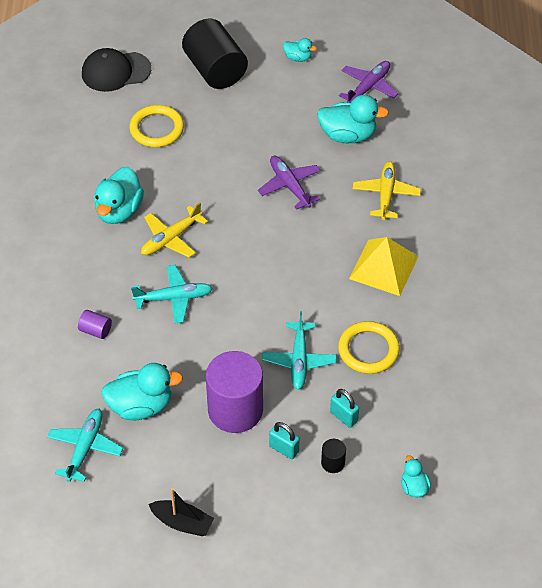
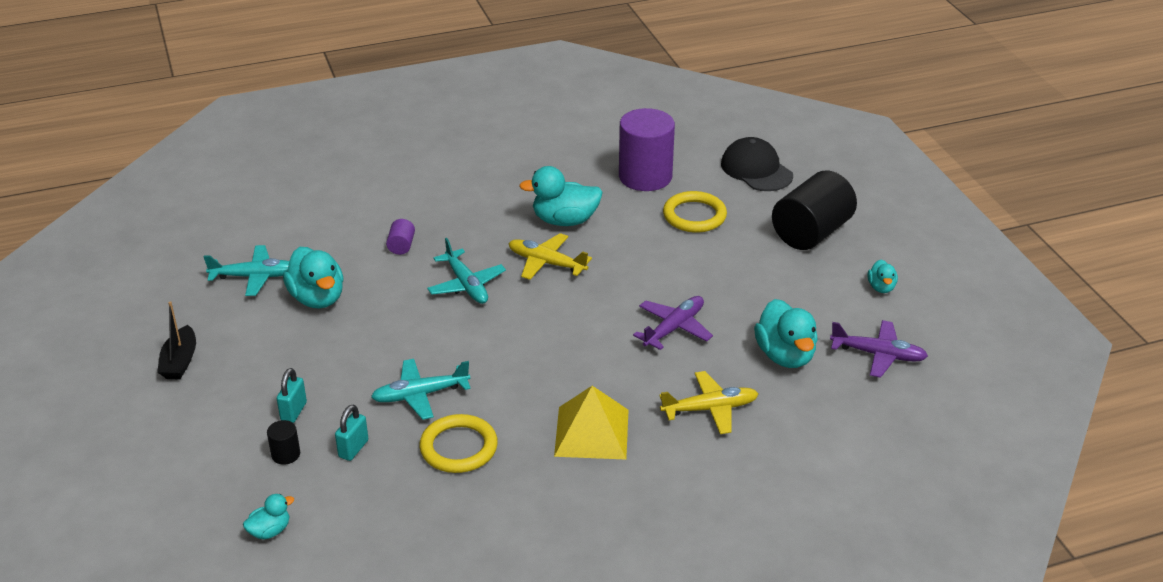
camera: 70 degrees right, 15 degrees down
purple cylinder [206,351,263,433] -> purple cylinder moved to [619,108,675,191]

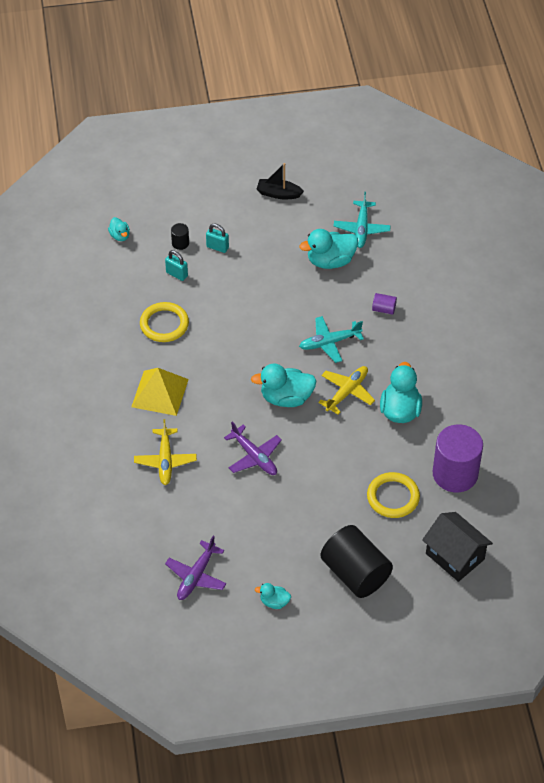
camera: 100 degrees right, 15 degrees up
turquoise plane [371,359,471,420] -> none
black cap [721,137,793,191] -> black house [422,512,493,582]
turquoise duck [754,299,818,368] -> turquoise duck moved to [251,364,317,407]

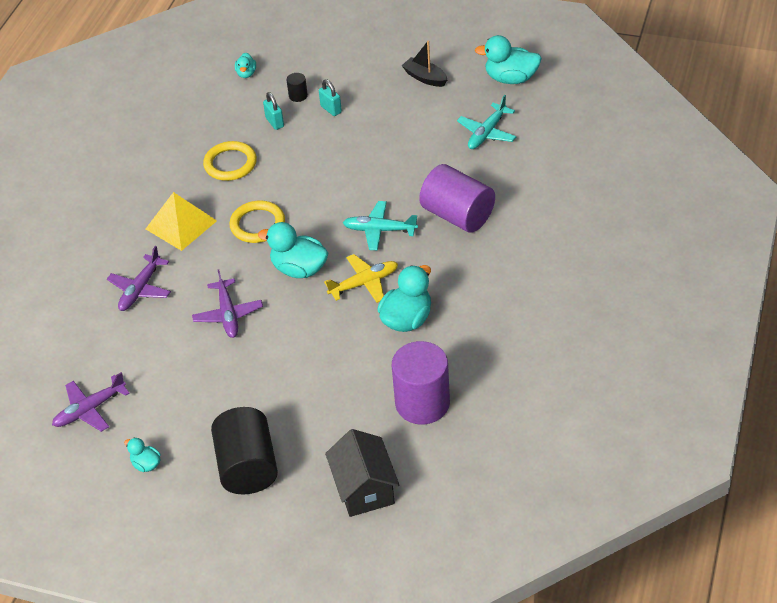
camera: 30 degrees right, 5 degrees down
yellow plane [134,419,197,485] -> purple plane [107,246,171,311]
turquoise duck [299,229,358,269] -> turquoise duck moved to [475,35,542,84]
yellow ring [367,472,420,518] -> yellow ring moved to [229,201,285,243]
purple cylinder [372,293,397,315] -> purple cylinder [419,164,495,233], size x2.38

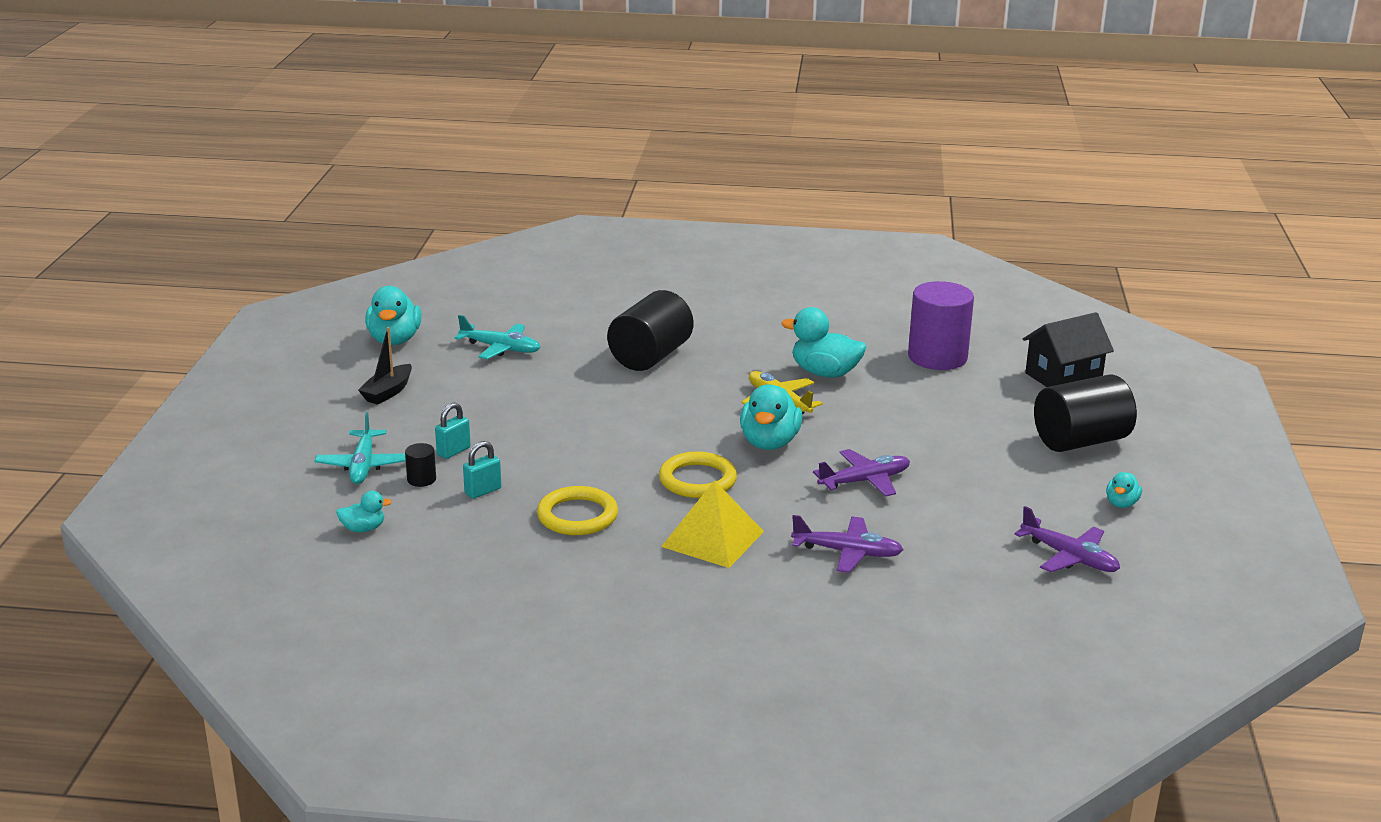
camera: 105 degrees left, 20 degrees down
turquoise plane [343,201,418,251] -> turquoise plane moved to [315,412,406,484]
purple cylinder [419,164,495,233] -> black cylinder [607,290,694,371]

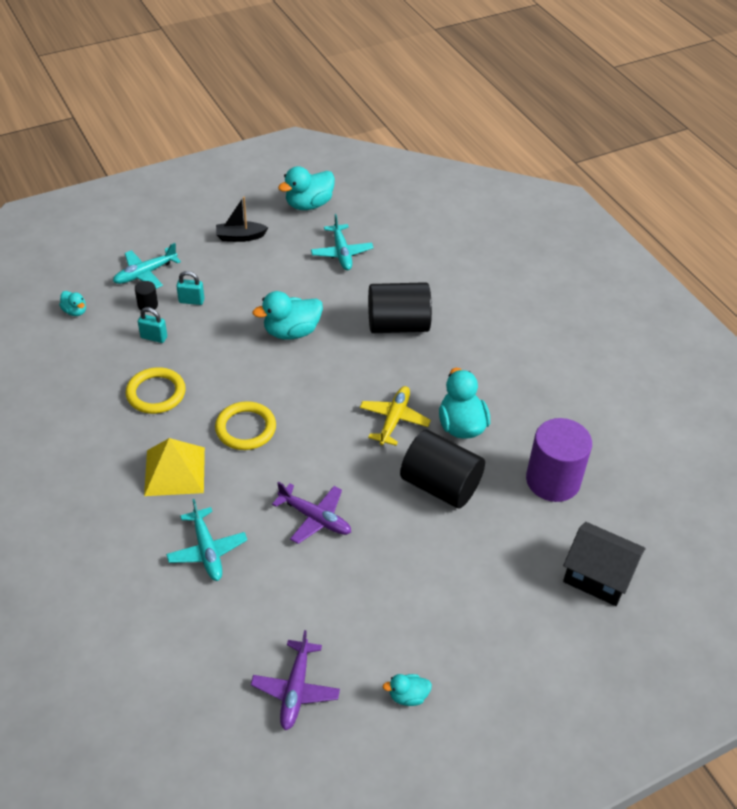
camera: 55 degrees right, 20 degrees up
turquoise duck [740,384,803,450] -> turquoise duck moved to [252,291,323,340]
purple plane [791,515,904,573] -> turquoise plane [166,499,247,581]
black cylinder [1034,375,1137,452] -> black cylinder moved to [400,430,485,508]

